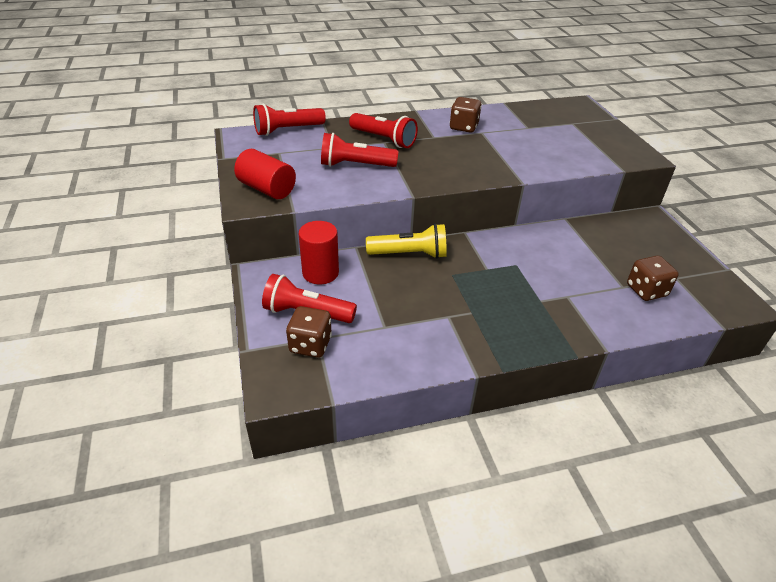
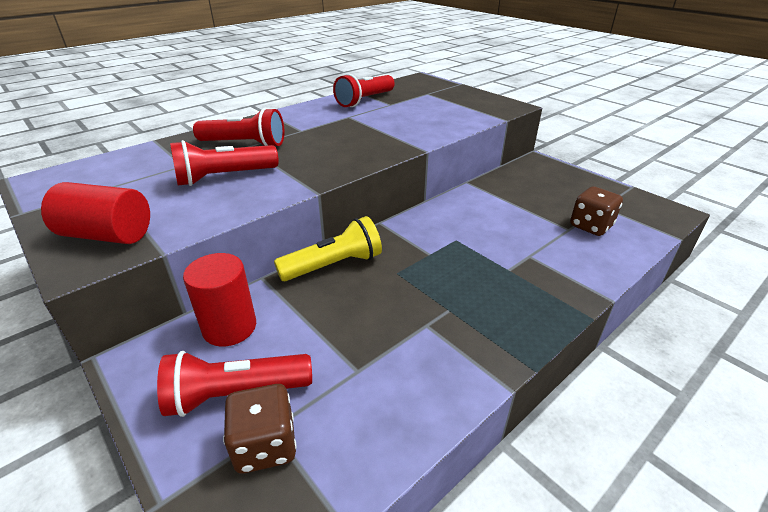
camera: 25 degrees left, 5 degrees down
red flashlight [253,104,326,136] -> red flashlight moved to [333,74,395,107]
brown dice [450,97,482,133] -> none

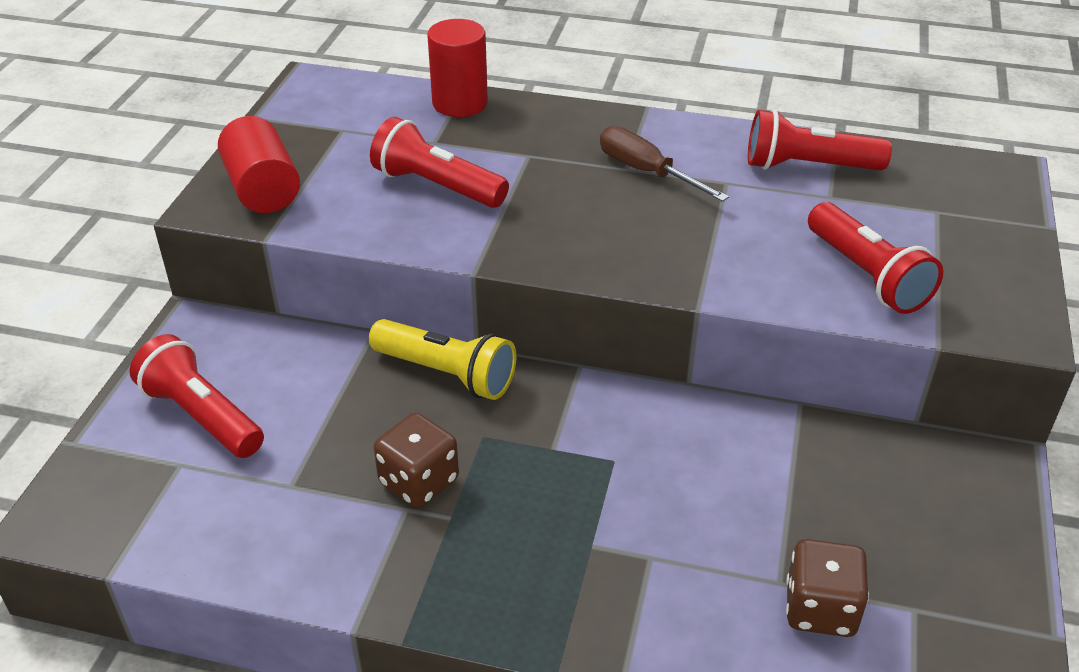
camera: 55 degrees right, 5 degrees up
red cylinder [183,253,256,347] -> red cylinder moved to [427,19,488,117]
red flashlight [193,108,284,146] -> red flashlight moved to [808,202,943,314]
brown dice [223,384,297,474] -> brown dice moved to [374,413,459,508]
none -> brown screwdriver [600,126,729,202]

